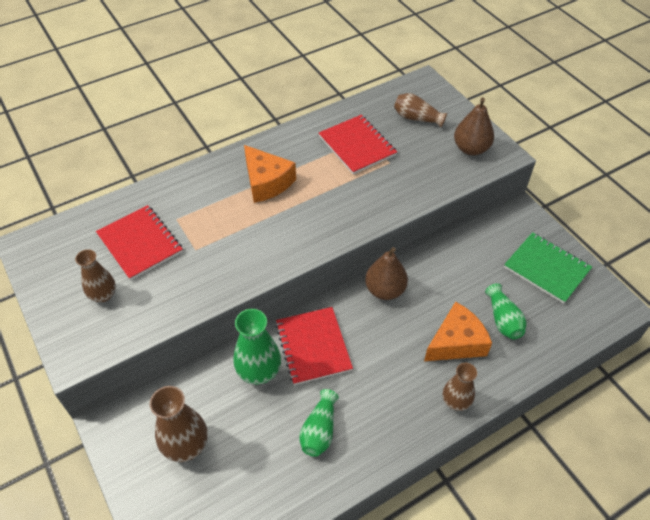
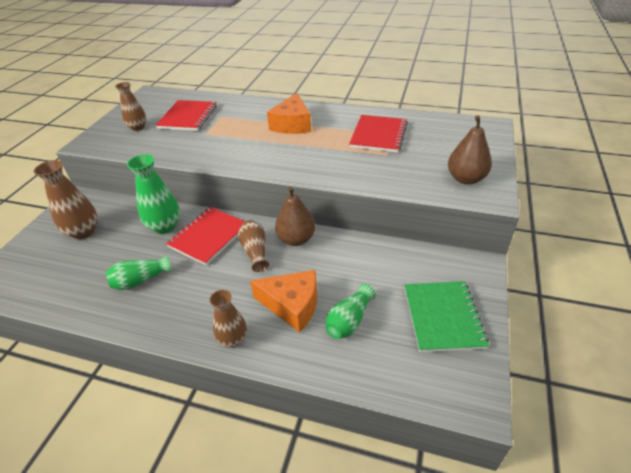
camera: 50 degrees right, 10 degrees down
brown vase [394,93,447,127] -> brown vase moved to [238,220,269,272]

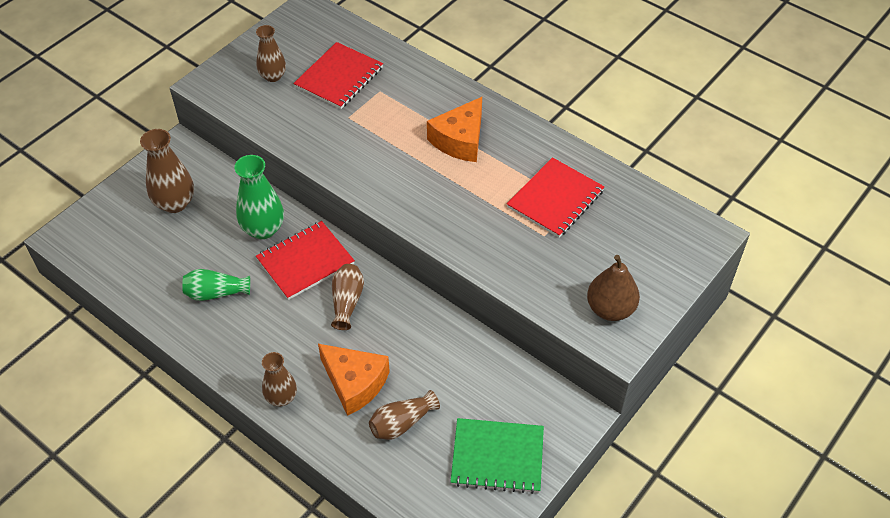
camera: 20 degrees right, 10 degrees up
brown pear [275,186,315,246] -> none
green vase [326,284,376,339] -> brown vase [369,390,440,440]
green notebook [404,281,489,352] -> green notebook turned 75 degrees clockwise [451,418,544,494]

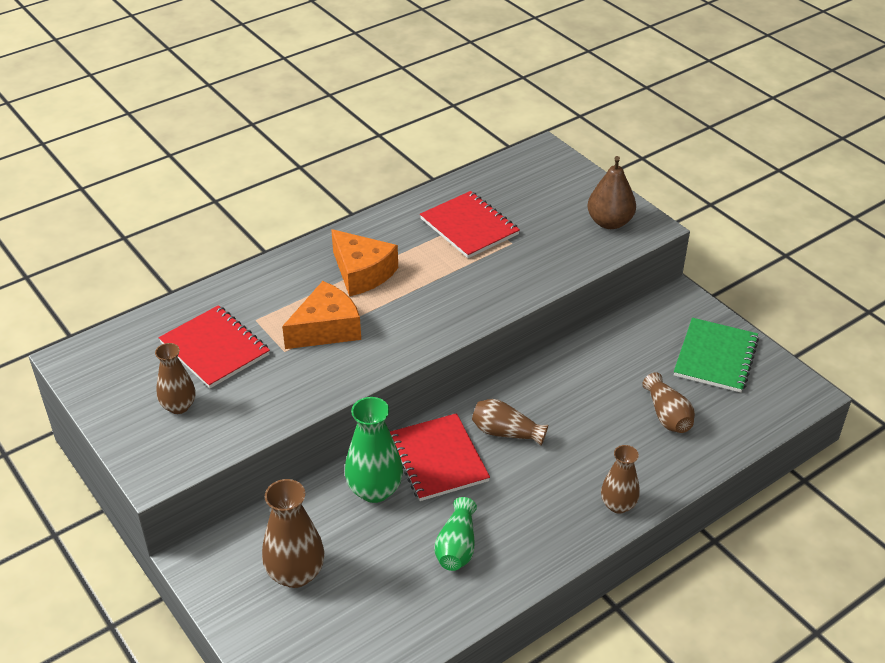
camera: 75 degrees left, 10 degrees down
orange cheese [318,344,390,416] -> orange cheese moved to [282,281,361,349]

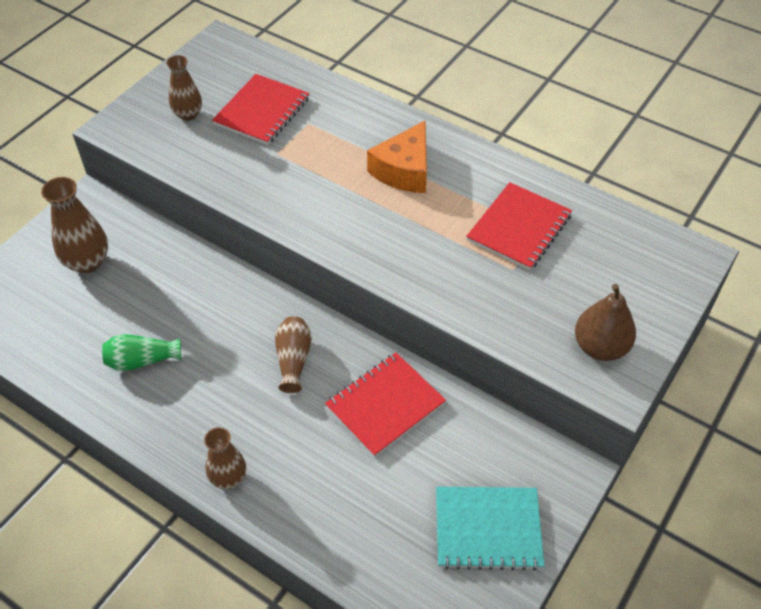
camera: 70 degrees right, 10 degrees up
orange cheese [282,281,361,349] -> none
green vase [345,397,403,503] -> none
red notebook [390,413,490,501] -> red notebook moved to [325,352,446,457]
brown vase [642,373,695,433] -> none
green notebook [674,318,759,393] -> turquoise notebook [436,487,544,571]

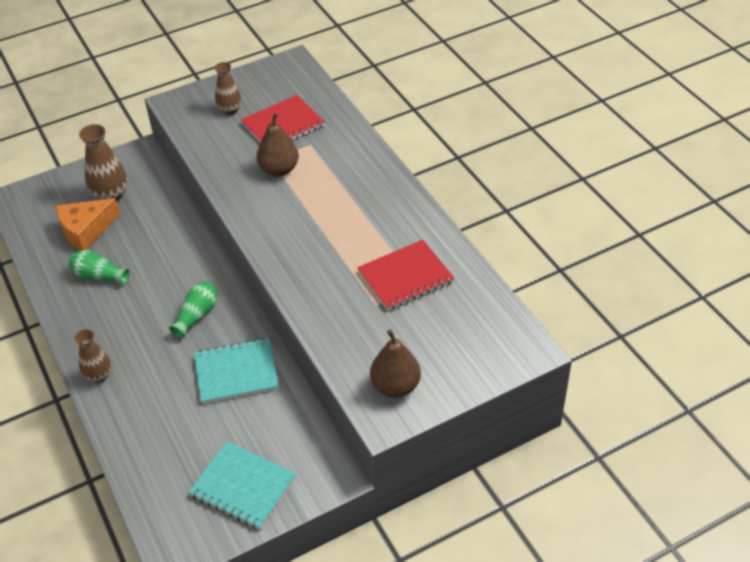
camera: 30 degrees right, 5 degrees down
brown vase [275,316,312,393] -> green vase [169,281,217,338]
red notebook [325,352,446,457] -> turquoise notebook [194,338,279,404]
orange cheese [367,121,427,193] -> orange cheese moved to [56,198,120,251]
none -> brown pear [257,113,299,176]

